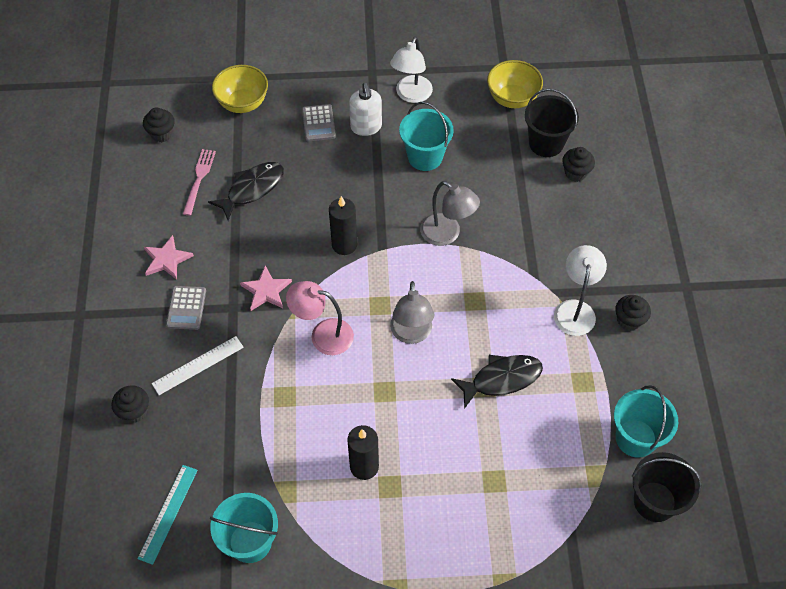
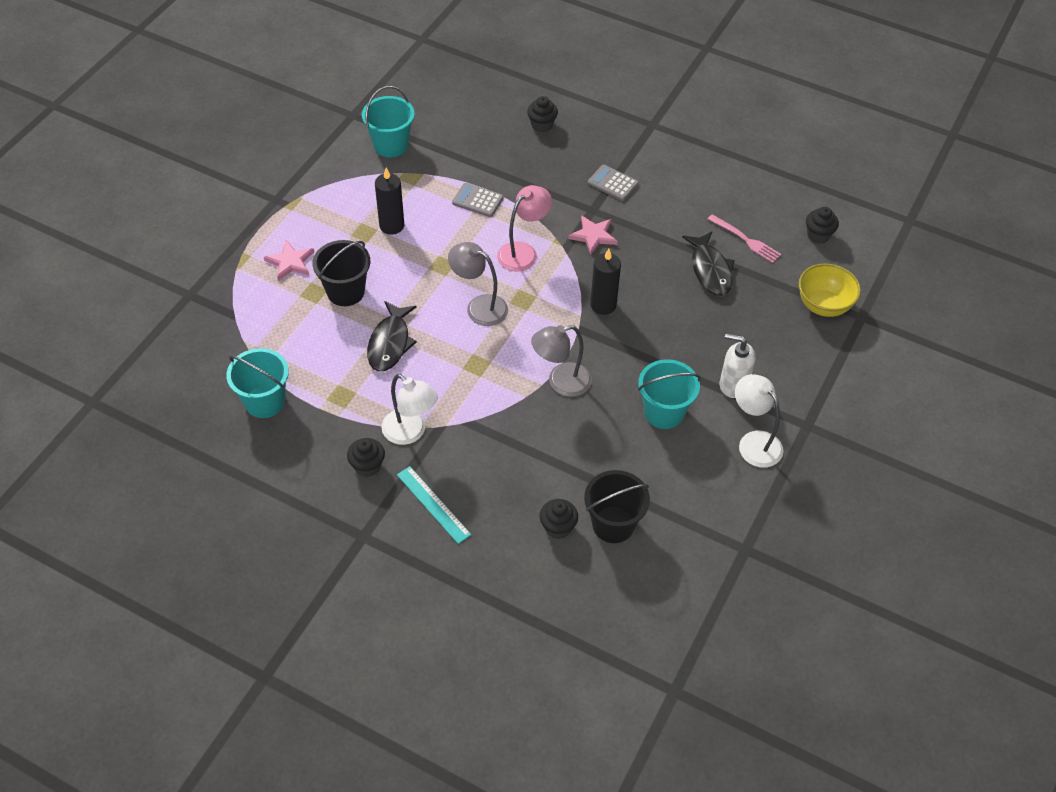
camera: 120 degrees right, 5 degrees down
turquoise ruler [137,465,198,565] -> turquoise ruler moved to [397,466,471,544]
pink star [144,235,194,280] -> pink star moved to [264,240,314,281]
white ruler [152,336,244,395] -> none
grey calculator [302,104,336,141] -> grey calculator moved to [452,183,504,217]
yellow bowl [487,60,543,108] -> none
black bucket [632,452,702,522] -> black bucket moved to [312,240,370,306]

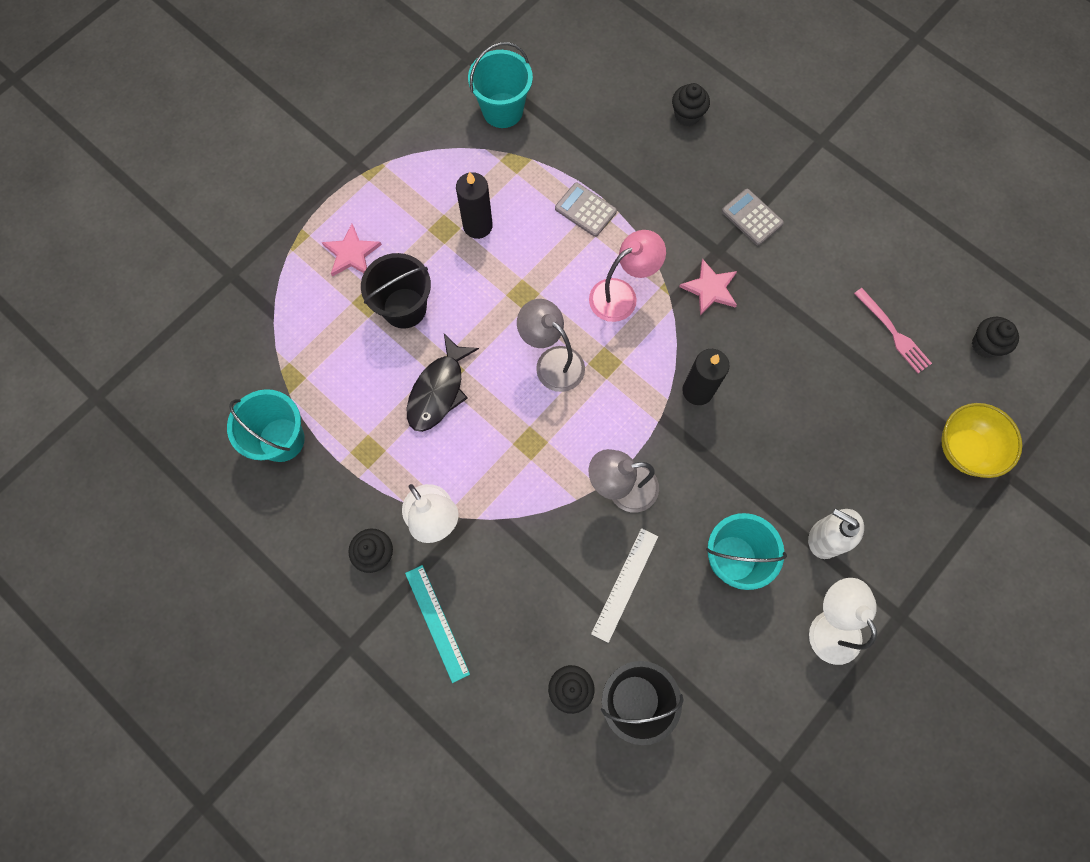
camera: 15 degrees right, 20 degrees up
black fish [682,231,735,296] -> none
none -> white ruler [591,528,658,643]

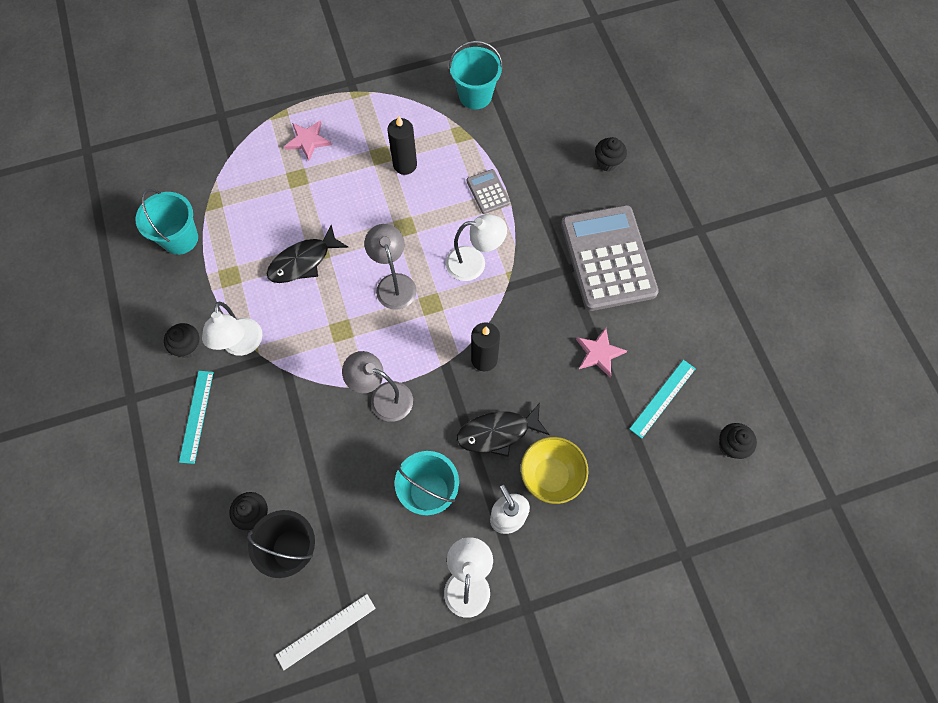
camera: 30 degrees right, 5 degrees down
black bucket [361,253,431,329] -> none
pink lamp [589,230,666,322] -> white lamp [446,214,507,281]
white ruler [591,528,658,643] -> white ruler moved to [276,594,376,670]
pink star [679,259,737,316] -> pink star moved to [576,328,627,377]
grey calculator [722,189,784,245] -> grey calculator [561,205,659,311], size x2.32
pink fork [854,288,932,373] -> turquoise ruler [629,360,696,439]
yellow bowl [941,403,1022,478] -> yellow bowl moved to [521,437,588,504]
none -> black fish [457,403,550,457]

